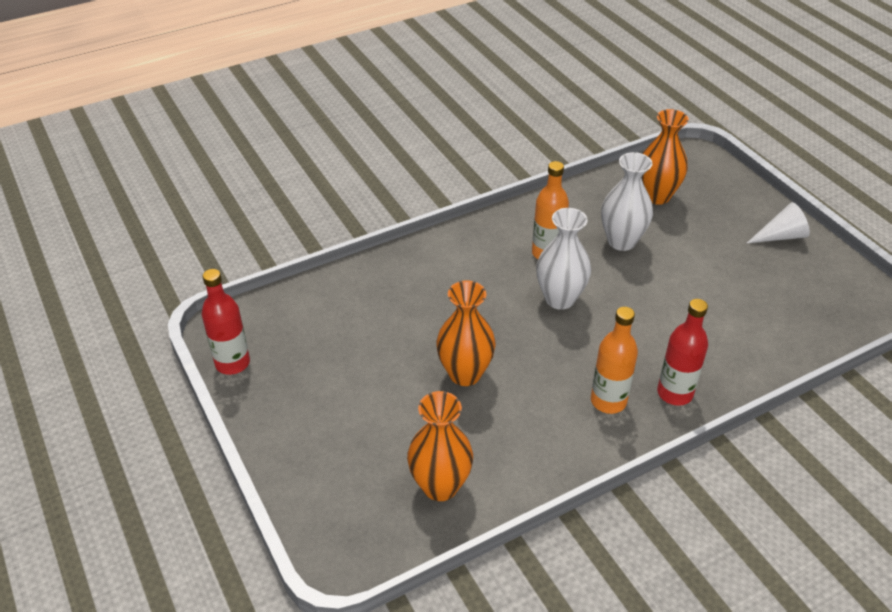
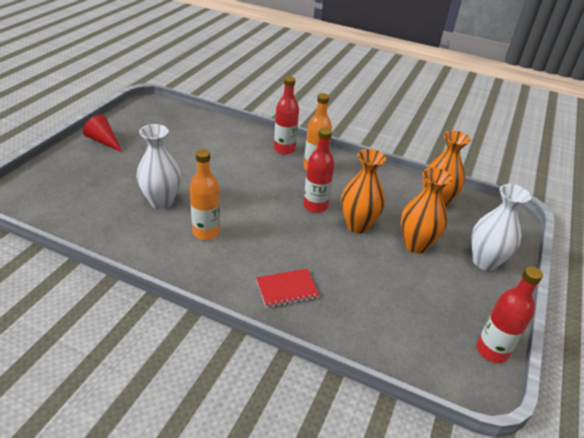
camera: 130 degrees left, 5 degrees down
white vase [536,208,591,310] -> white vase moved to [471,184,531,271]
orange vase [642,109,689,205] -> orange vase moved to [401,168,453,254]
white cone [747,202,810,243] -> red cone [83,115,122,152]
none -> red notebook [256,269,319,308]
none -> red bottle [303,128,334,213]

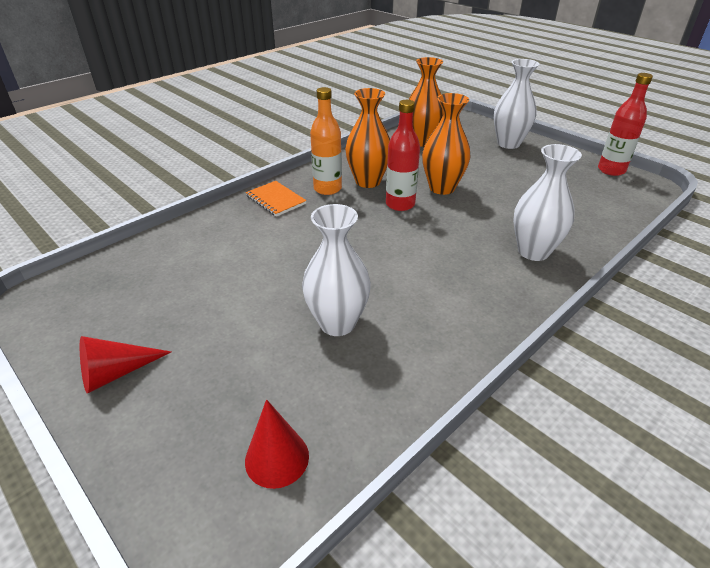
camera: 65 degrees left, 0 degrees up
orange bottle [190,149,220,240] -> none
red notebook [256,269,319,308] -> white vase [513,144,582,261]
red bottle [274,76,299,155] -> orange notebook [246,181,307,217]
orange vase [401,168,453,254] -> orange vase moved to [345,88,390,188]
none -> red cone [245,399,309,489]

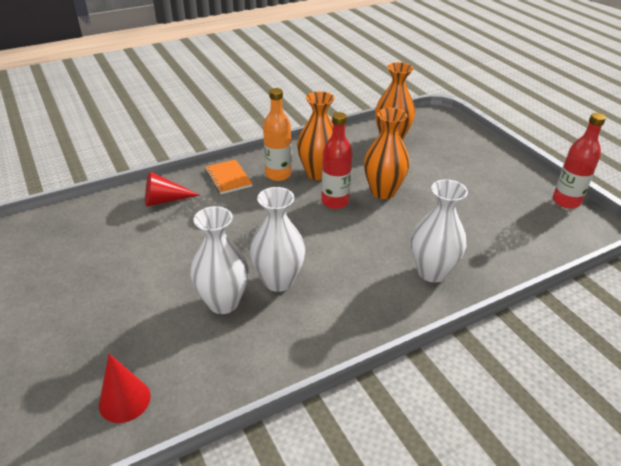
camera: 15 degrees right, 0 degrees up
red cone [80,336,171,394] -> red cone moved to [145,172,199,207]
white vase [494,59,539,149] -> white vase moved to [250,187,305,292]

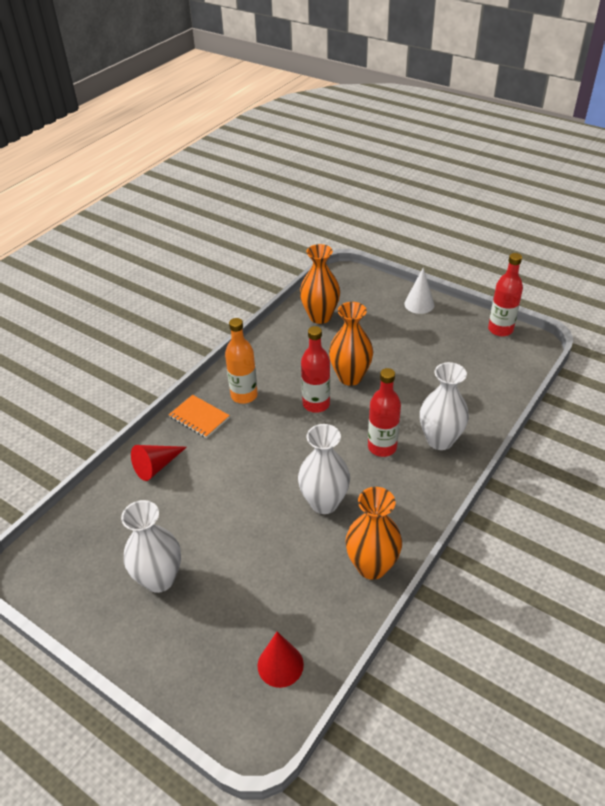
camera: 25 degrees left, 5 degrees up
white vase [190,206,249,314] -> white vase moved to [121,500,181,593]
orange vase [297,91,335,180] -> orange vase moved to [346,487,402,580]
none -> red bottle [368,368,401,457]
none -> white cone [404,268,434,314]

